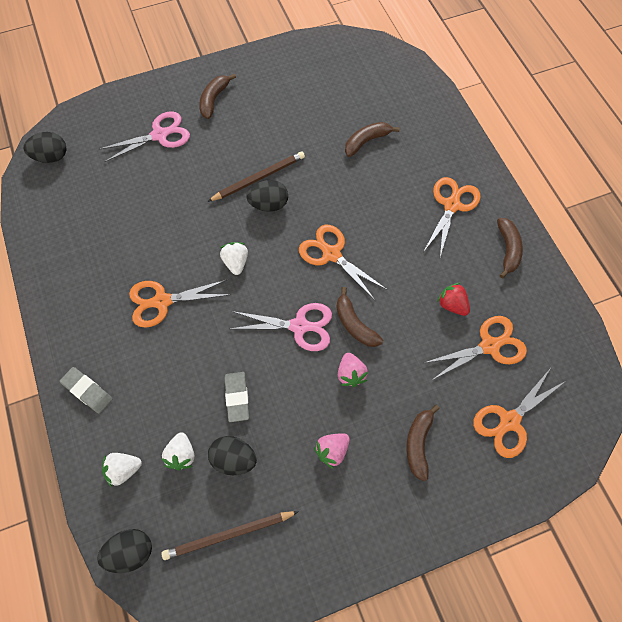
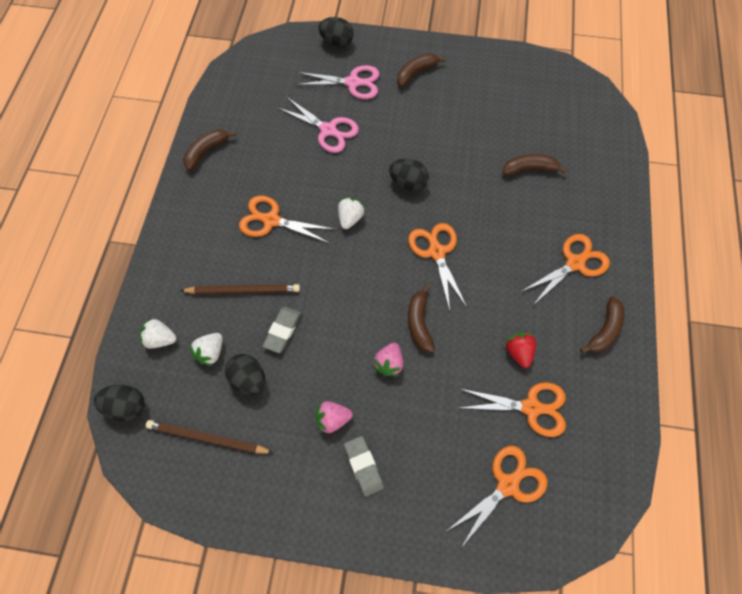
camera: 30 degrees right, 0 degrees up
black egg [23,132,67,163] -> black egg moved to [318,17,354,47]
grey eraser [60,367,112,414] -> grey eraser moved to [344,436,384,497]
brown pencil [207,151,305,202] -> brown pencil moved to [180,284,300,294]
pink scissors [230,303,332,351] -> pink scissors moved to [278,97,359,153]
brown banana [406,405,440,481] -> brown banana moved to [183,129,236,171]
orange scissors [473,369,564,458] -> orange scissors turned 150 degrees clockwise [445,446,547,549]

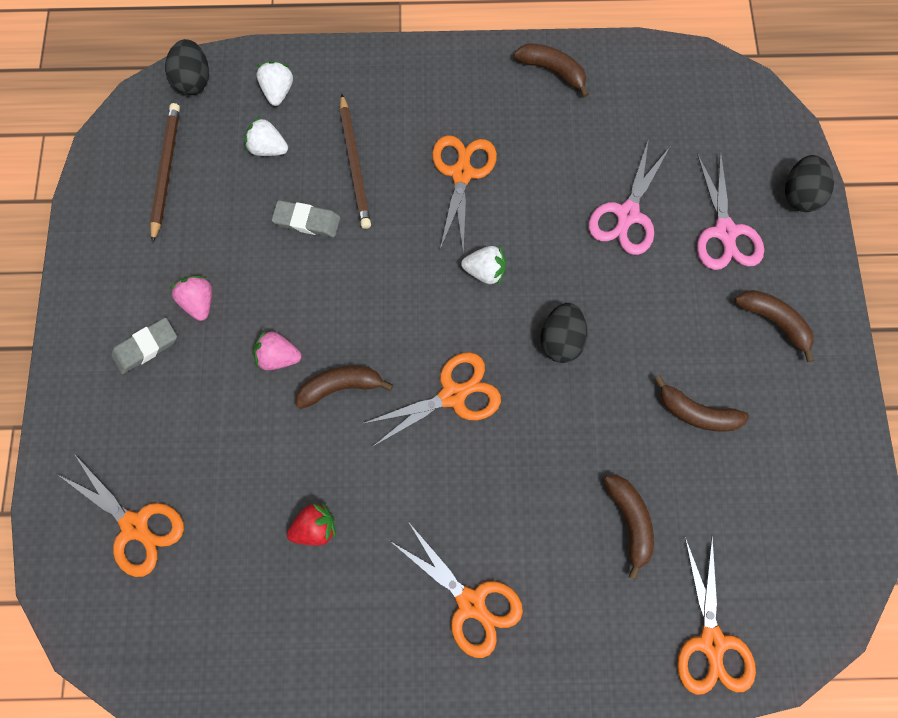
camera: 80 degrees right, 10 degrees up
black egg [225,354,266,396] -> none
orange scissors [461,382,566,437] -> orange scissors moved to [677,536,756,695]
brown banana [580,296,624,353] -> brown banana moved to [654,375,749,432]

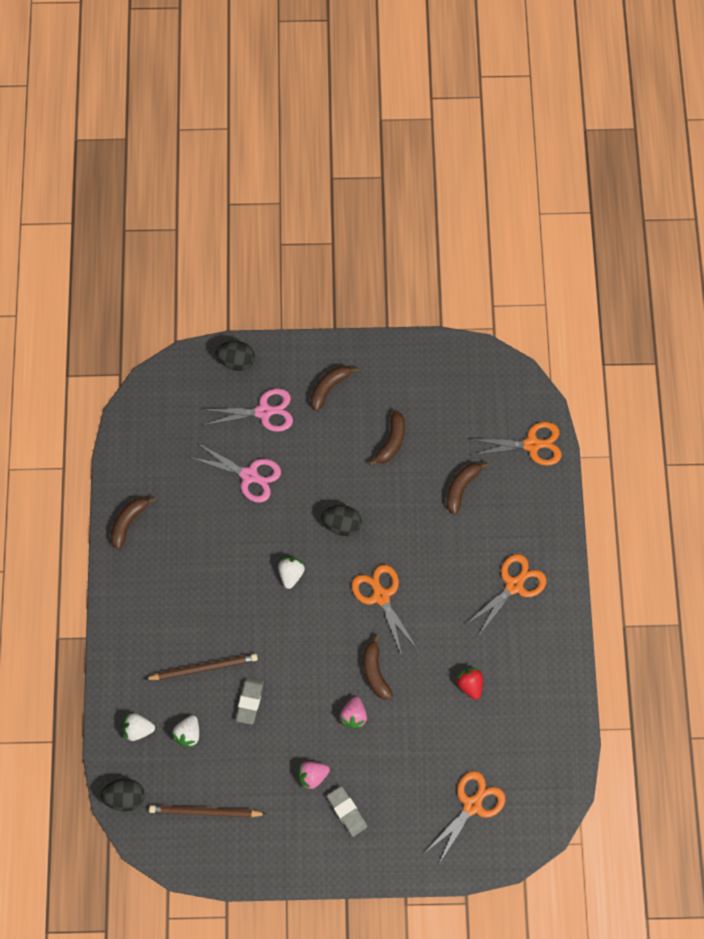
camera: 90 degrees left, 5 degrees down
orange scissors [432,135,497,252] -> none
brown banana [604,475,654,580] -> brown banana turned 45 degrees counterclockwise [446,462,489,515]

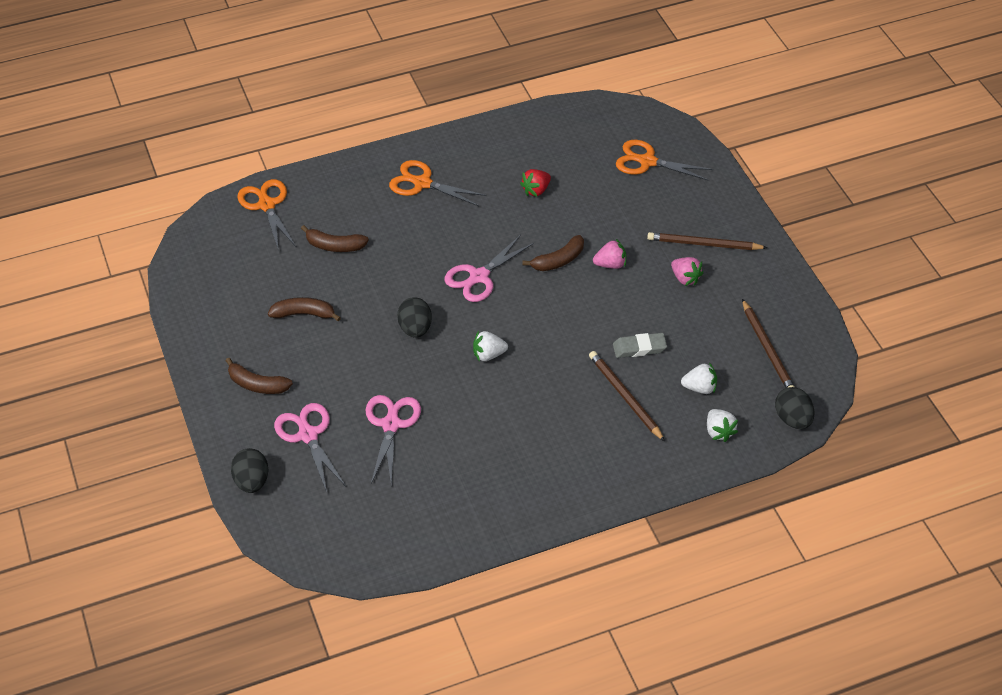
camera: 110 degrees left, 20 degrees down
brown banana [111,496,156,550] -> none
grey eraser [327,786,367,837] -> brown pencil [647,232,768,250]
orange scissors [352,565,416,656] -> pink scissors [444,235,534,302]

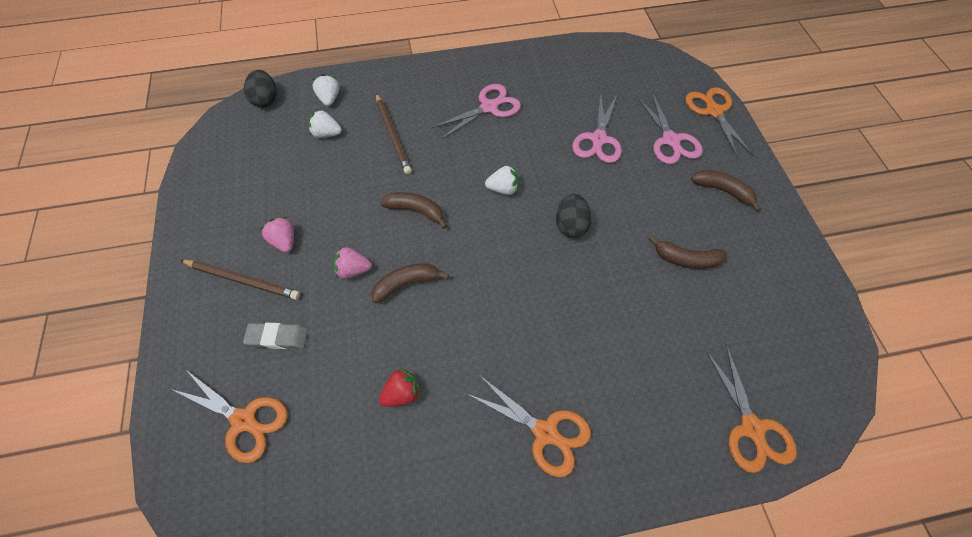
camera: 170 degrees left, 10 degrees up
black egg [231,448,268,493] -> orange scissors [685,87,753,158]
brown banana [301,225,369,252] -> brown banana moved to [380,192,447,229]
pink scissors [444,235,534,302] -> pink scissors moved to [432,84,521,139]
grey eraser [613,333,667,358] -> grey eraser moved to [243,323,308,349]
brown pencil [742,299,795,388] -> none

